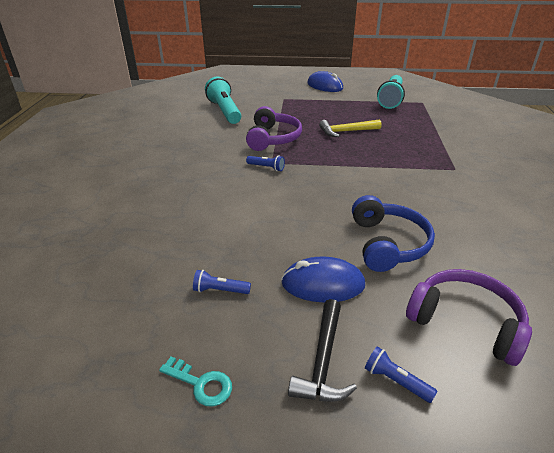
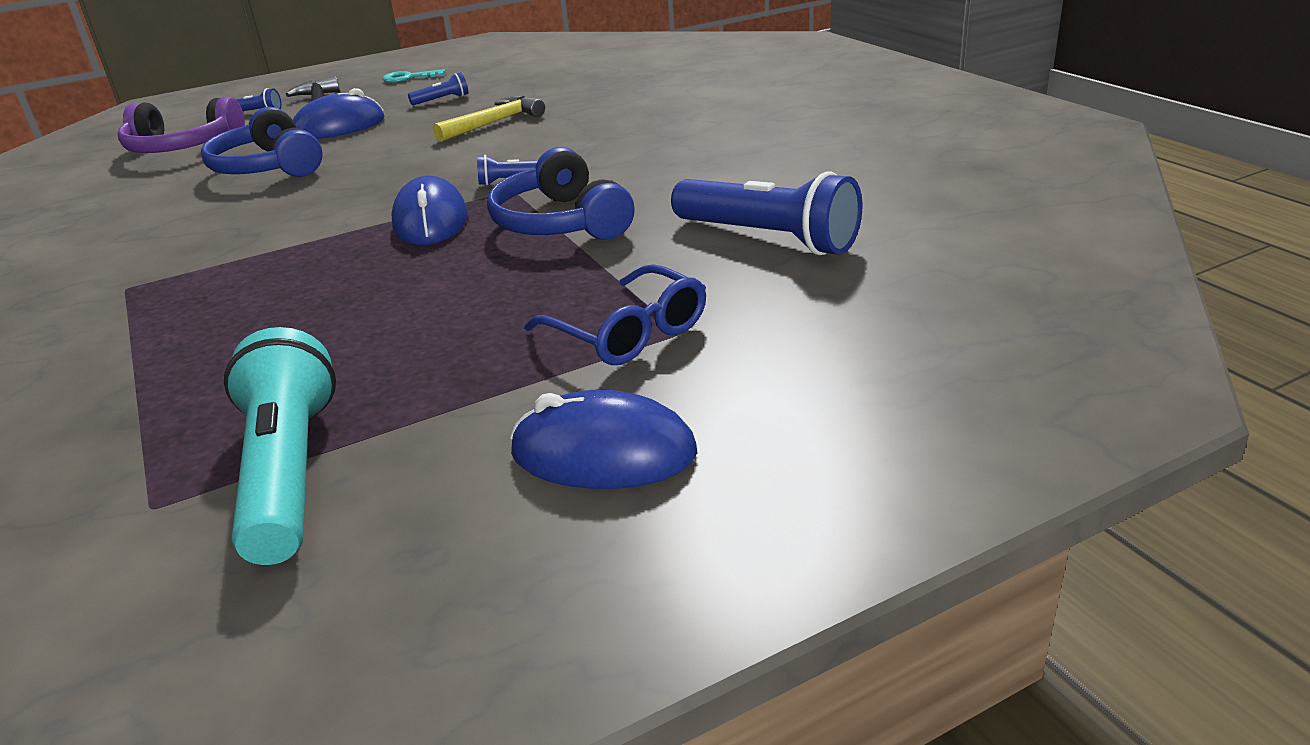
camera: 150 degrees right, 5 degrees down
turquoise flashlight [205,77,241,124] -> blue flashlight [671,171,862,255]
purple headphones [246,106,302,151] -> blue headphones [487,147,634,240]
yellow hammer [319,119,382,137] -> yellow hammer moved to [433,96,545,142]
none -> blue mouse [391,176,468,245]
none -> blue glasses [524,264,706,365]

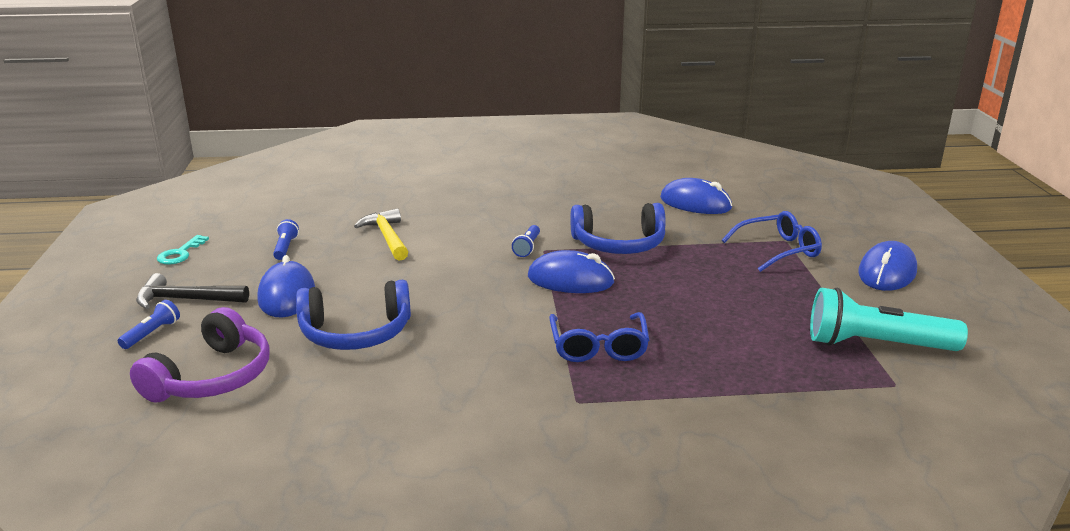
camera: 70 degrees left, 5 degrees down
blue flashlight [671,171,862,255] -> blue mouse [660,178,732,214]
none -> blue glasses [549,312,649,362]

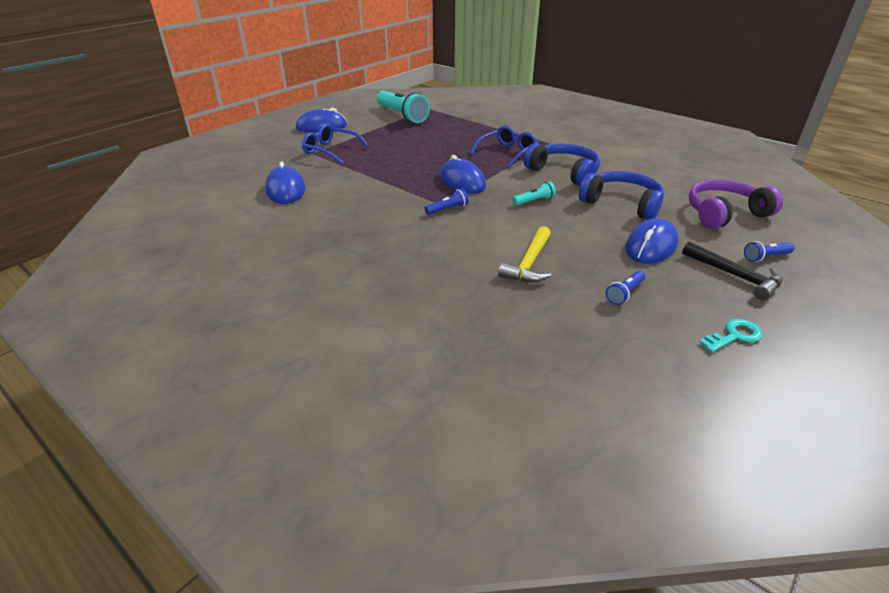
camera: 135 degrees left, 10 degrees up
blue headphones [570,203,666,254] -> blue headphones moved to [524,143,600,186]
none -> turquoise flashlight [513,181,556,205]

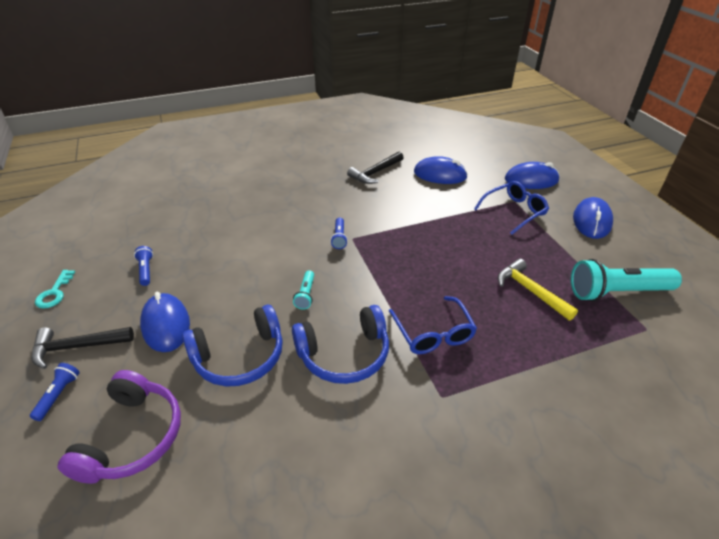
camera: 120 degrees right, 5 degrees up
blue mouse [440,155,486,194] -> blue mouse moved to [505,162,559,189]
yellow hammer [498,226,551,282] -> yellow hammer moved to [498,259,578,321]
none -> black hammer [347,151,404,184]

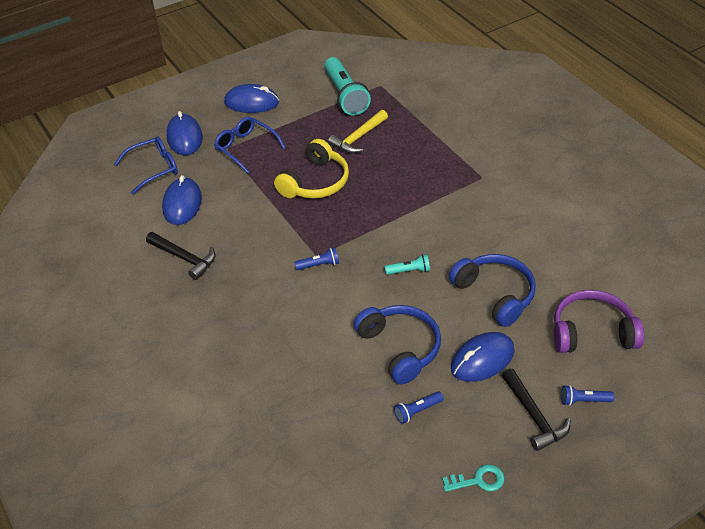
camera: 100 degrees left, 5 degrees up
blue headphones [292,305,389,384] -> blue headphones moved to [354,305,441,384]
blue glasses [389,296,477,354] -> blue glasses moved to [114,136,178,194]
none -> yellow headphones [274,139,349,199]

